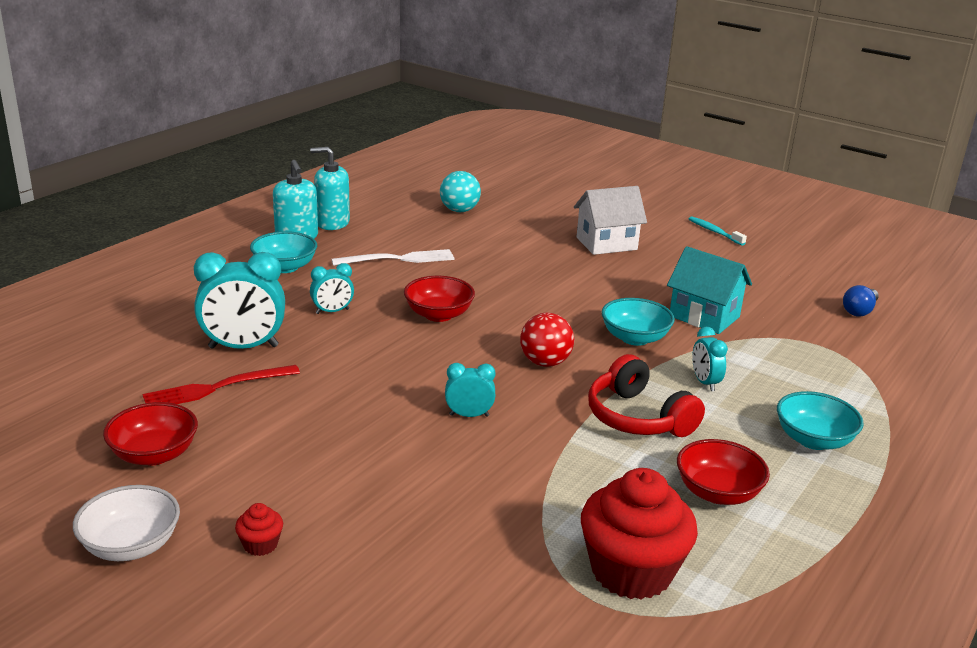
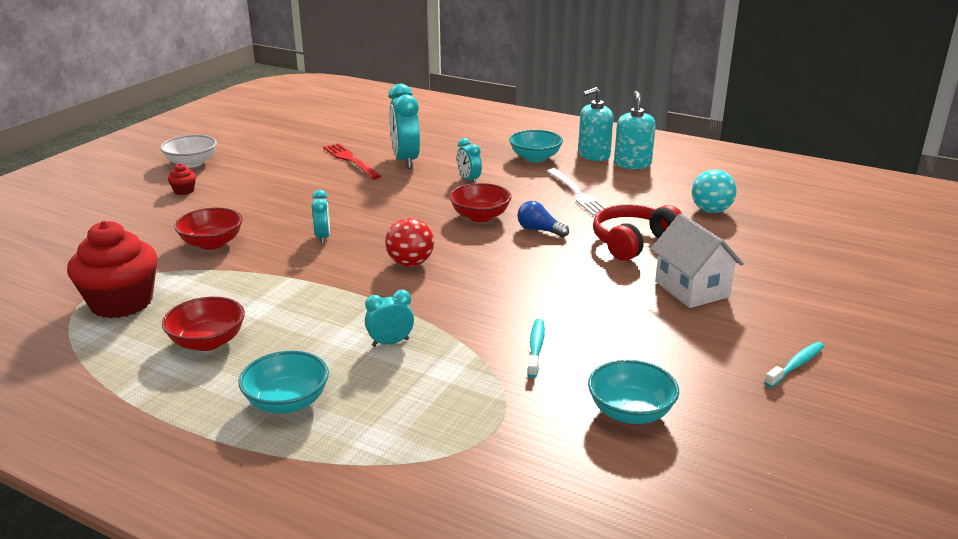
camera: 85 degrees right, 0 degrees up
red bowl [103,402,198,466] -> red bowl moved to [174,208,243,250]
red headphones [588,354,705,437] -> red headphones moved to [593,204,682,261]
turquoise bowl [602,298,675,346] -> turquoise bowl moved to [588,360,679,424]
turquoise house [667,246,752,334] -> turquoise toothbrush [527,319,545,378]
blue light bulb [843,285,879,317] -> blue light bulb moved to [517,201,569,237]

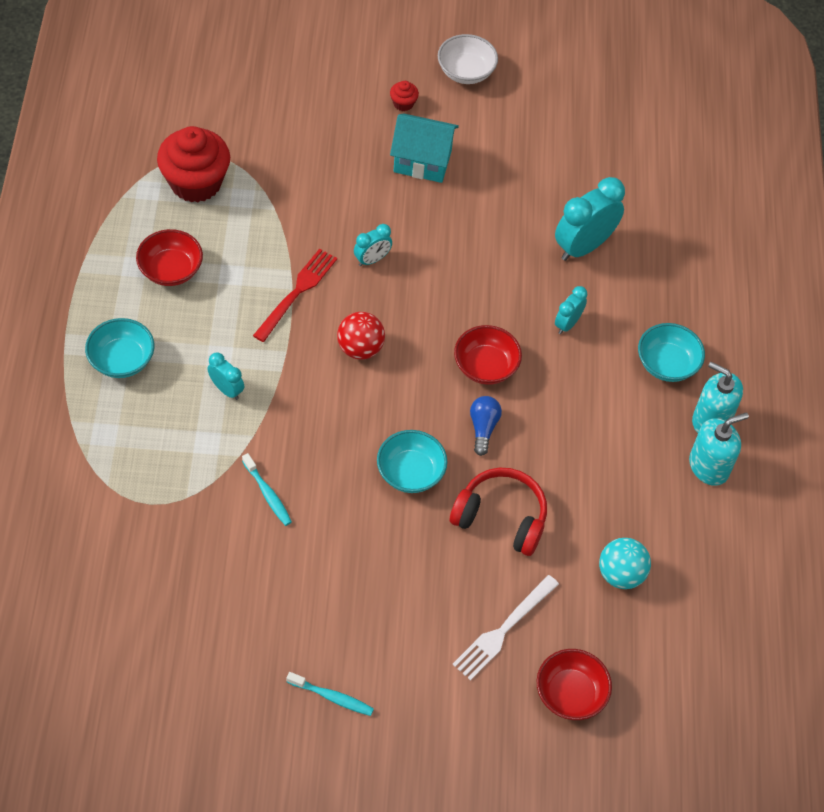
camera: 60 degrees right, 30 degrees up
red bowl [174,208,243,250] -> red bowl moved to [537,649,612,720]
red fork [323,143,381,179] -> red fork moved to [253,248,337,342]
turquoise toothbrush [527,319,545,378] -> turquoise toothbrush turned 75 degrees clockwise [242,453,292,526]
white fork [547,168,607,216] -> white fork moved to [452,575,559,681]
turquoise bowl [588,360,679,424] -> turquoise bowl moved to [377,430,447,493]
white house [651,214,744,308] -> none
none -> turquoise house [390,113,459,183]

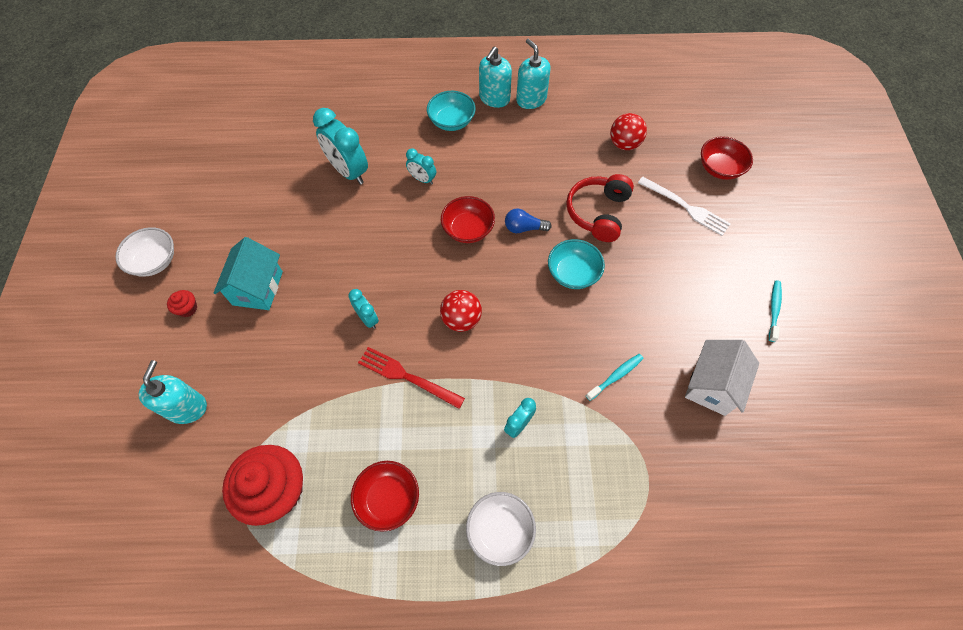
camera: 90 degrees left, 5 degrees up
turquoise bowl [85,318,154,378] -> white bowl [466,492,536,566]
turquoise ball [599,538,651,589] -> red ball [610,113,647,150]
none -> turquoise soap dispenser [138,360,207,424]
none -> white house [685,340,759,416]

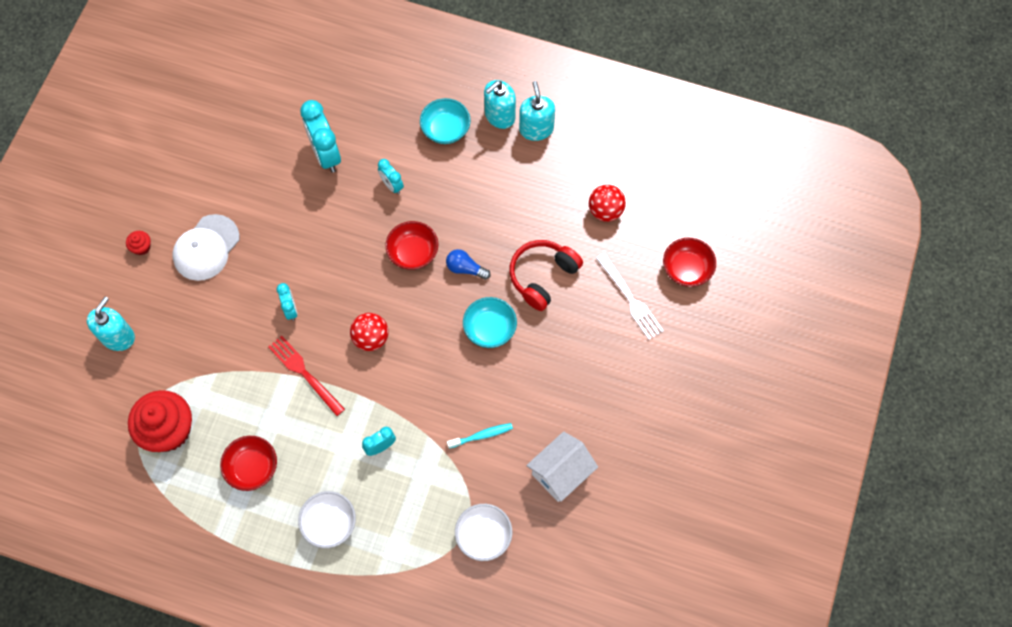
camera: 20 degrees right, 5 degrees up
white bowl [115,227,174,277] -> white bowl moved to [455,504,512,561]
turquoise house [214,237,283,310] -> white cap [173,214,240,281]
turquoise toothbrush [769,280,782,342] -> none

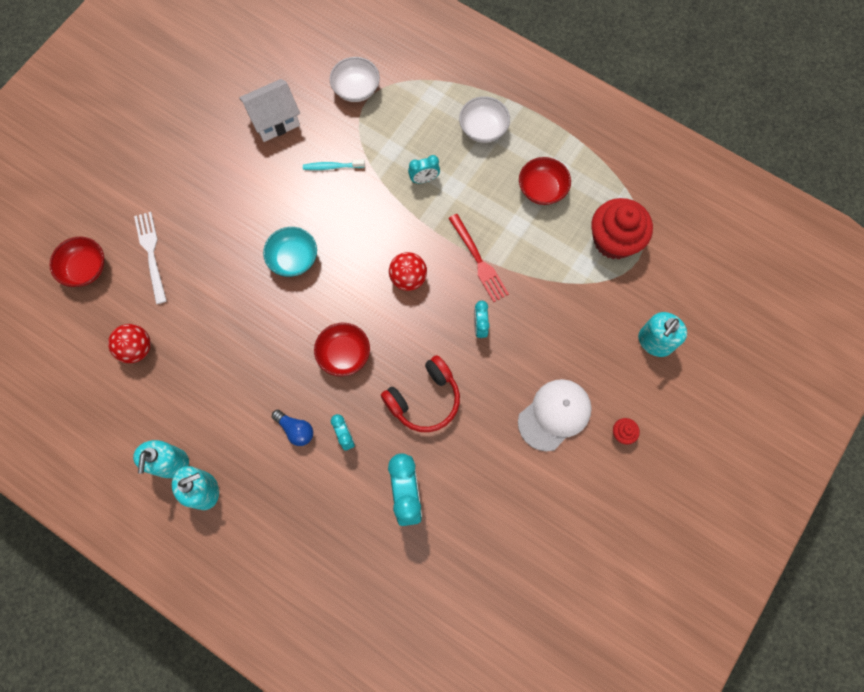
camera: 165 degrees left, 5 degrees up
turquoise bowl [420,98,471,144] -> none
blue light bulb [446,249,490,280] -> blue light bulb moved to [272,410,313,446]
red headphones [509,240,583,311] -> red headphones moved to [381,355,460,432]

